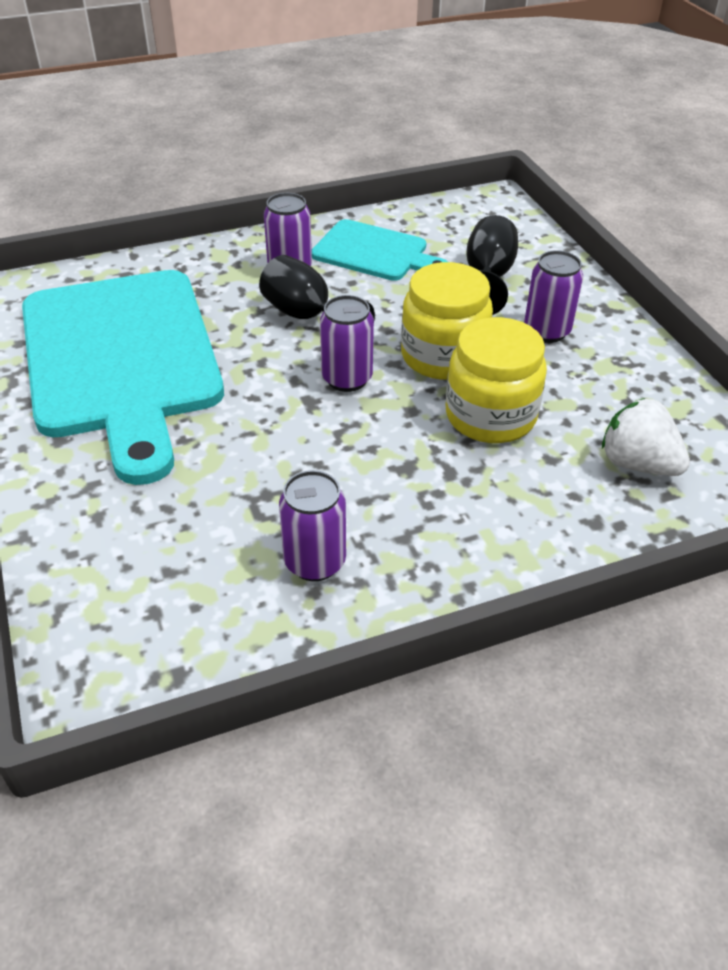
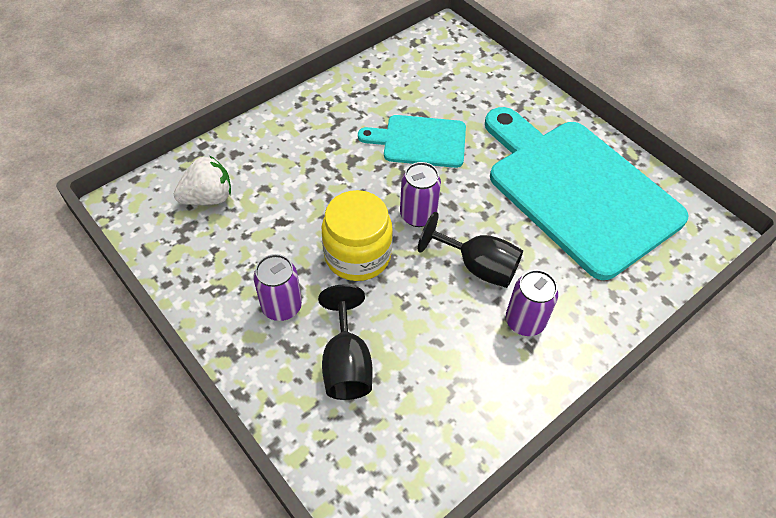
camera: 160 degrees right, 10 degrees up
purple can [279,470,346,581] -> none
turquoise cutting board [312,219,448,281] -> turquoise cutting board moved to [358,115,466,168]
yellow jar [446,317,547,443] -> none
white strawberry [602,398,690,476] -> white strawberry turned 45 degrees counterclockwise [174,156,231,205]

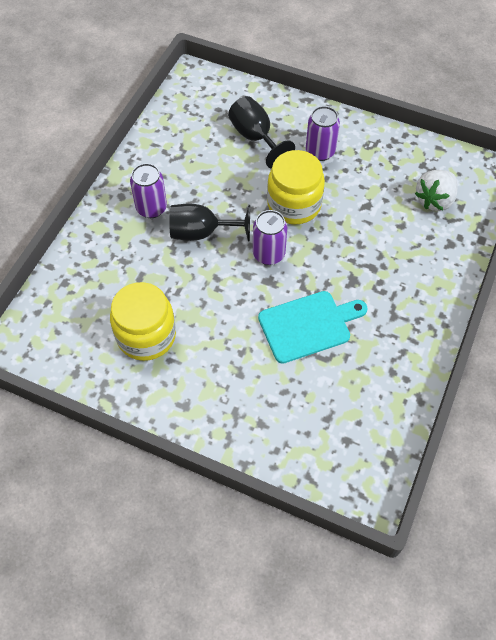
camera: 155 degrees right, 5 degrees up
turquoise cutting board [485,107,689,280] -> yellow jar [110,282,176,361]

